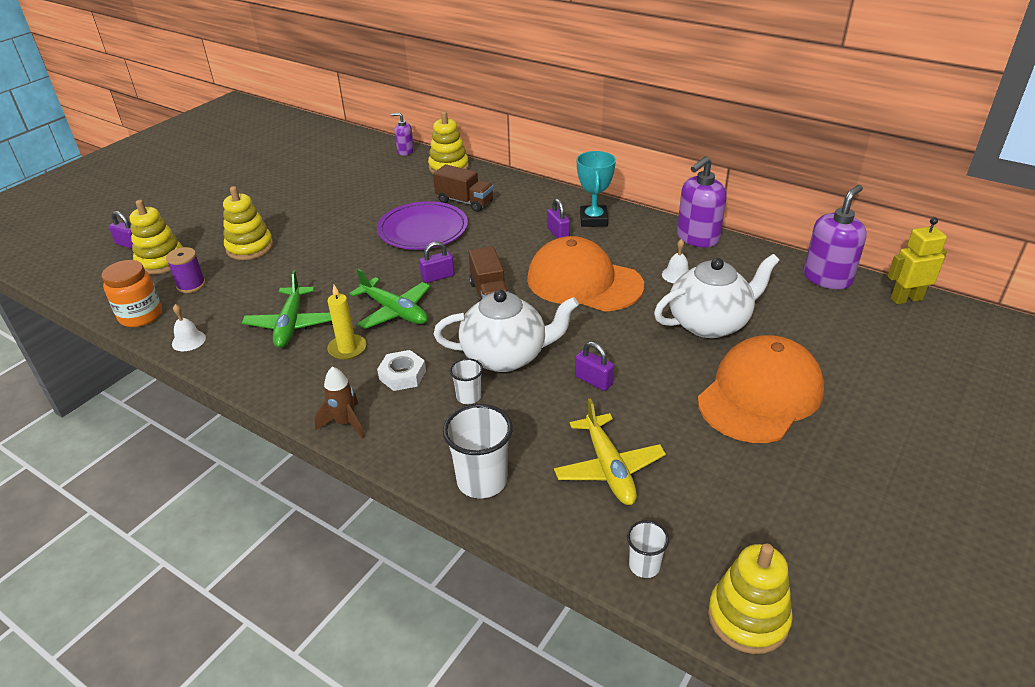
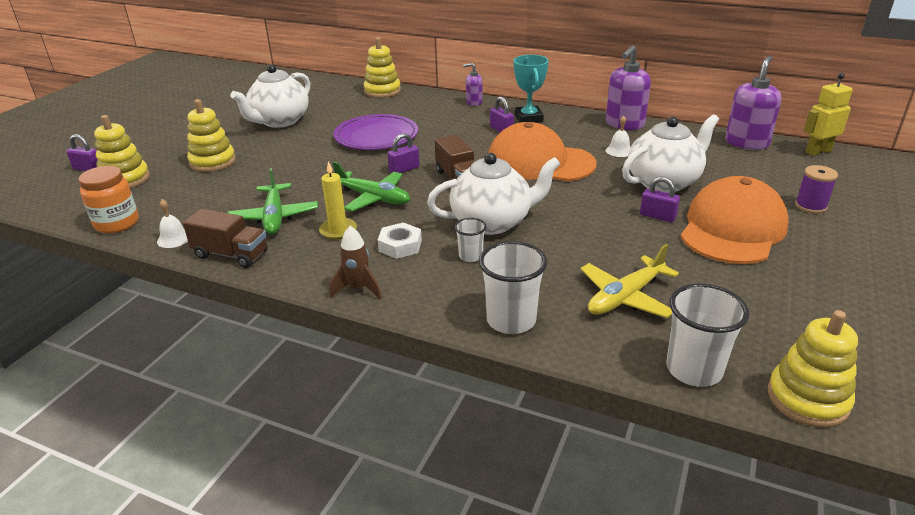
camera: 10 degrees left, 5 degrees down
purple spool [166,247,206,293] -> purple spool moved to [795,165,838,214]
purple soap dispenser [390,112,414,156] -> purple soap dispenser moved to [463,63,483,106]
brown truck [433,164,494,212] -> brown truck moved to [183,209,268,268]
yellow plane [554,398,666,505] -> yellow plane turned 75 degrees clockwise [580,244,679,318]
purple padlock [575,341,614,391] -> purple padlock moved to [640,177,680,222]
white cup [627,521,669,578] -> white cup [667,284,749,387], size x1.81
none -> white teapot [231,64,310,128]

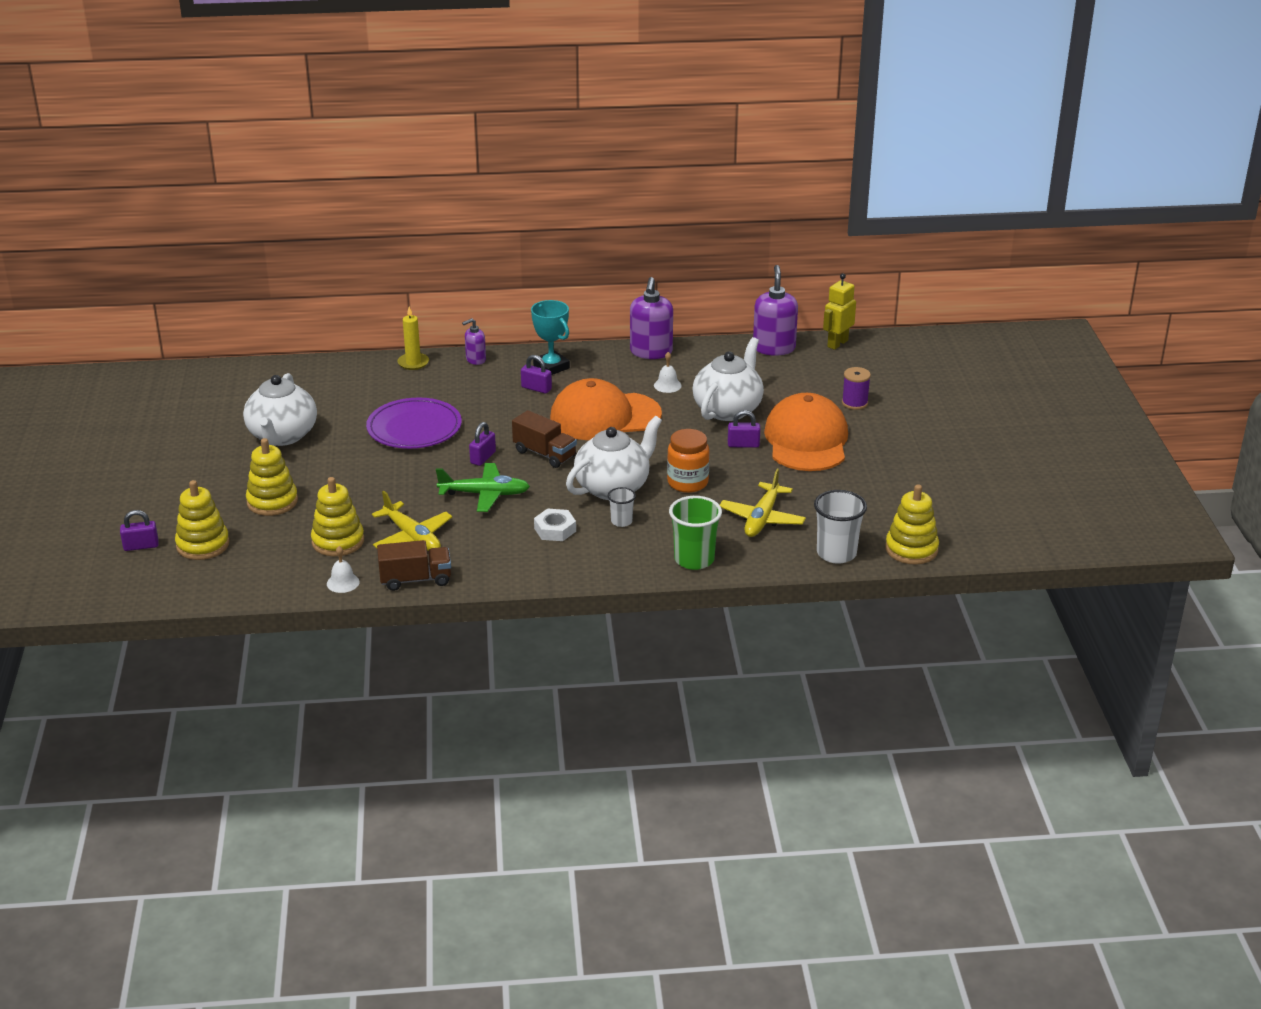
camera: 30 degrees left, 0 degrees up
orange jar [78,166,139,233] -> orange jar moved to [667,429,709,493]
green plane [228,168,318,234] -> yellow plane [372,491,452,551]
yellow candle [319,161,357,240] -> yellow candle moved to [397,307,429,370]
brown rocket [330,226,382,300] -> none
yellow stacking toy [364,37,401,98] -> yellow stacking toy moved to [311,477,364,557]
white cup [479,241,547,334] -> green cup [669,496,722,570]

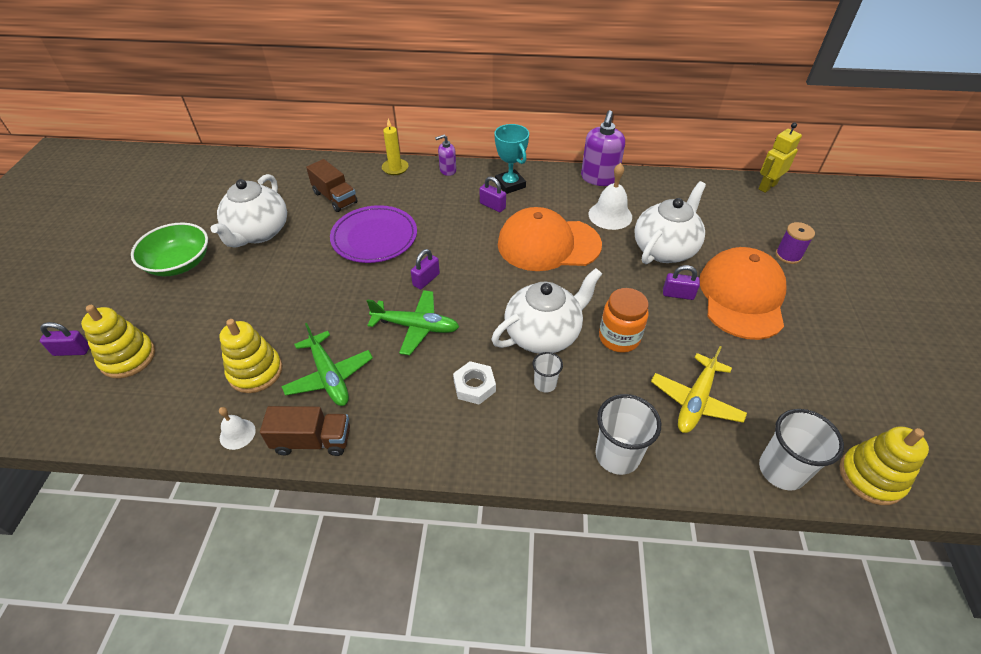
camera: 10 degrees right, 15 degrees up
yellow stacking toy [246,438,298,516] -> none
yellow plane [372,491,452,551] -> green plane [281,323,373,406]
brown truck [512,410,577,468] -> brown truck moved to [306,159,358,212]
white bell [654,352,682,393] -> white bell [589,163,632,230], size x1.73
green cup [669,496,722,570] -> white cup [595,394,661,475]
purple soap dispenser [753,265,798,356] -> none
none -> green bowl [131,222,208,276]

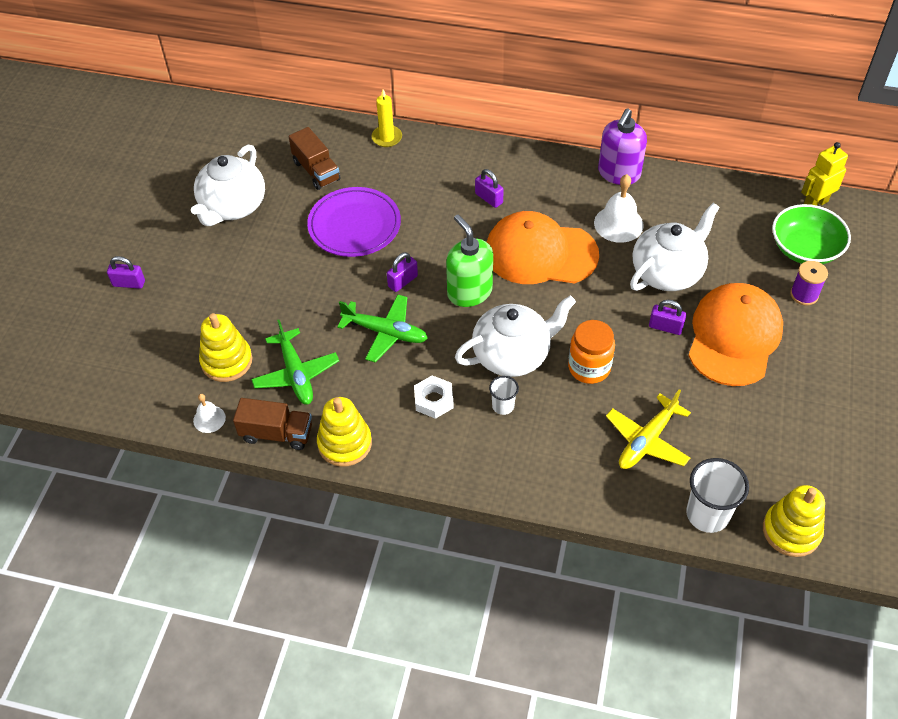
camera: 10 degrees right, 5 degrees up
purple padlock [40,322,90,356] -> purple padlock moved to [107,256,145,289]
yellow stacking toy [81,305,155,379] -> yellow stacking toy moved to [317,397,372,467]
green bowl [131,222,208,276] -> green bowl moved to [772,204,851,264]
purple soap dispenser [435,135,456,176] -> none
turquoise trophy [494,124,529,194] -> none
white cup [595,394,661,475] -> none
none -> green soap dispenser [446,215,493,307]

